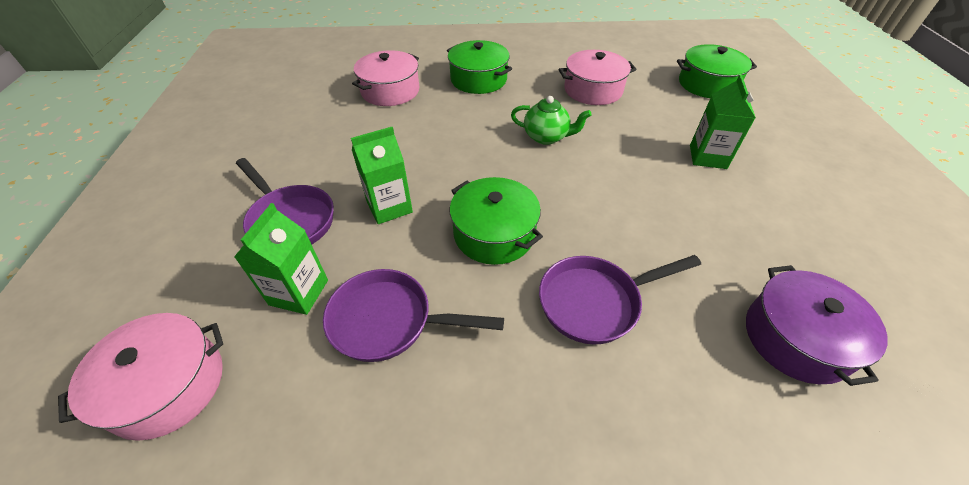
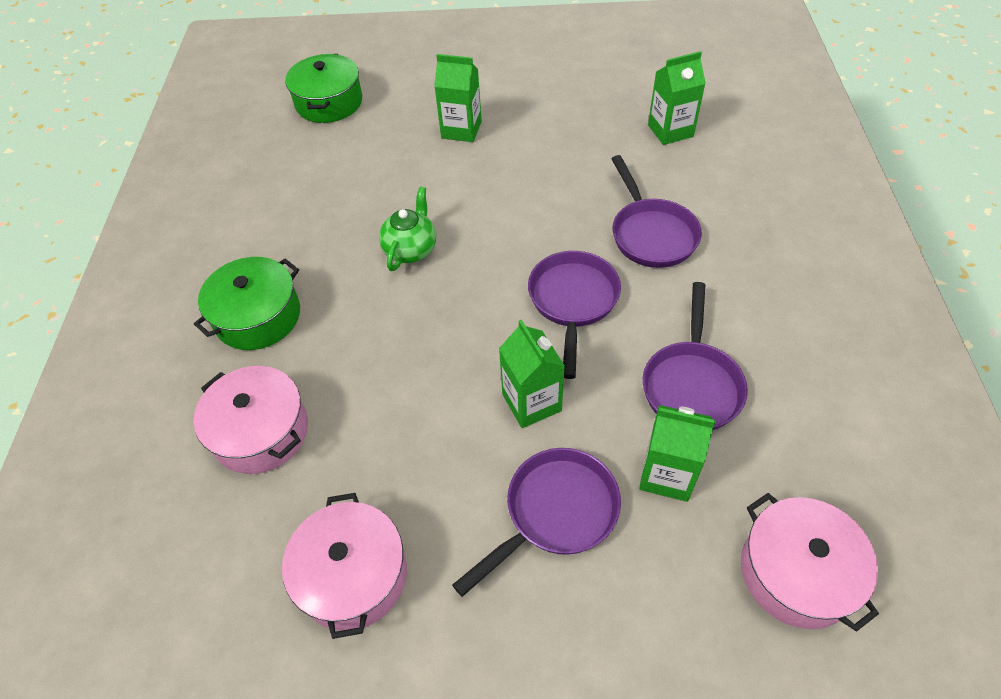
camera: 85 degrees left, 5 degrees up
green pot [450,177,543,265] -> purple pan [528,251,621,379]
pink pot [559,50,636,105] -> pink pot moved to [282,493,407,639]
purple pot [746,265,888,386] -> green carton [648,51,706,145]

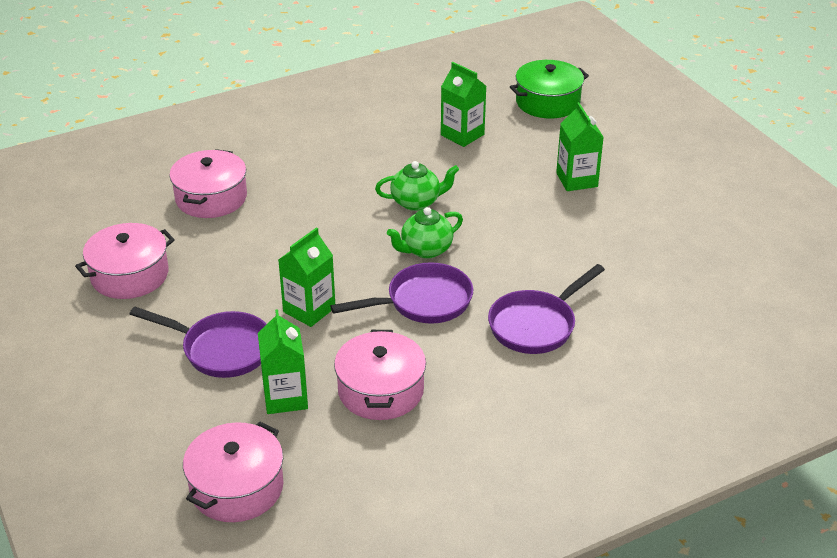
camera: 60 degrees right, 15 degrees down
green pot [194,257,300,350] -> none
purple pan [643,282,748,430] -> pink pot [334,330,426,420]
green carton [648,51,706,145] -> green carton moved to [441,62,486,147]
none -> green teapot [387,207,463,258]

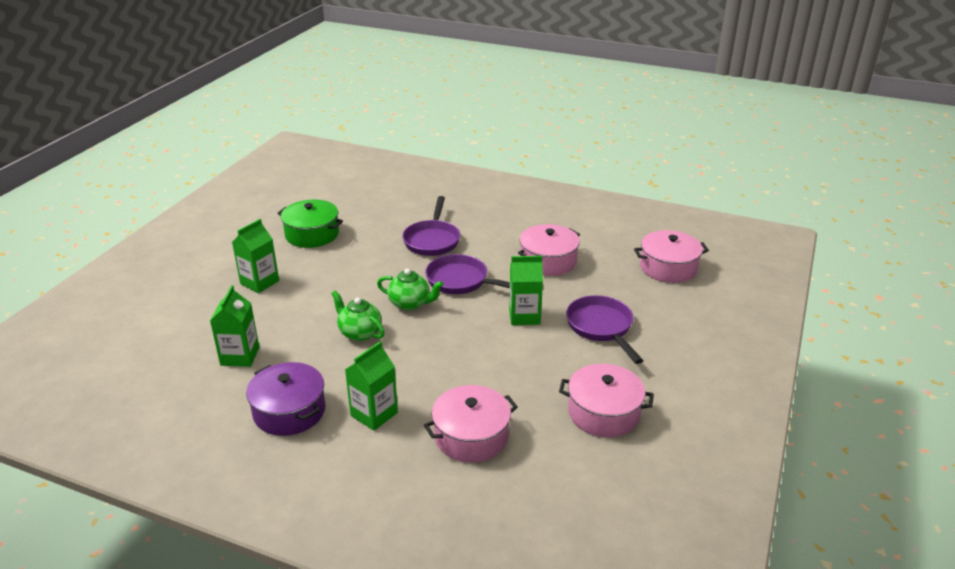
camera: 130 degrees left, 5 degrees down
green carton [258,309,308,414] -> green carton moved to [345,341,398,431]
purple pan [488,264,605,354] -> purple pan turned 90 degrees clockwise [402,196,460,256]
green pot [510,60,589,119] -> green pot moved to [277,199,343,248]
none -> purple pot [246,362,325,436]

